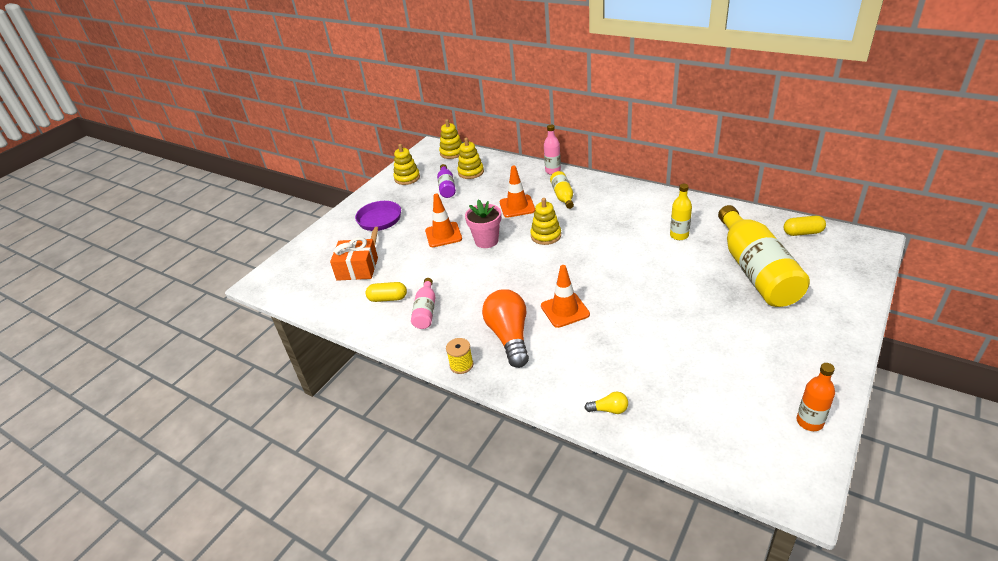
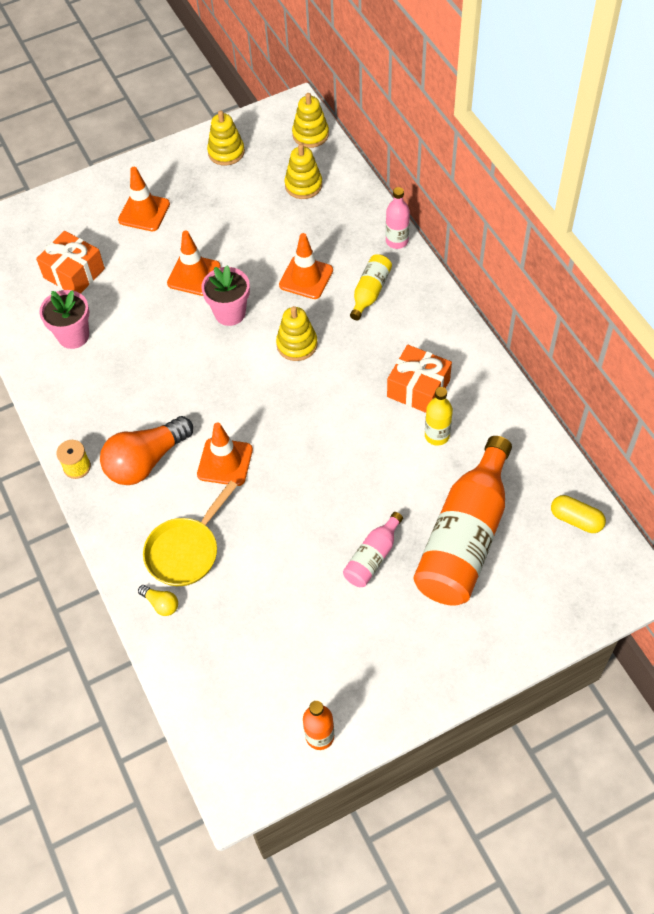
camera: 30 degrees right, 20 degrees up
purple pan [355,201,401,245] -> orange traffic cone [118,167,170,231]
yellow capsule [366,282,407,302] -> pink flower pot [39,290,89,349]
pink bottle [411,278,435,329] -> pink bottle moved to [343,512,403,587]
purple bottle [437,164,456,198] -> none
orange light bulb [482,289,529,368] -> orange light bulb turned 150 degrees counterclockwise [100,416,193,485]
yellow bottle [718,205,810,307] -> orange bottle [414,436,512,606]
none -> yellow pan [143,481,238,586]
none -> orange gift [387,345,452,413]

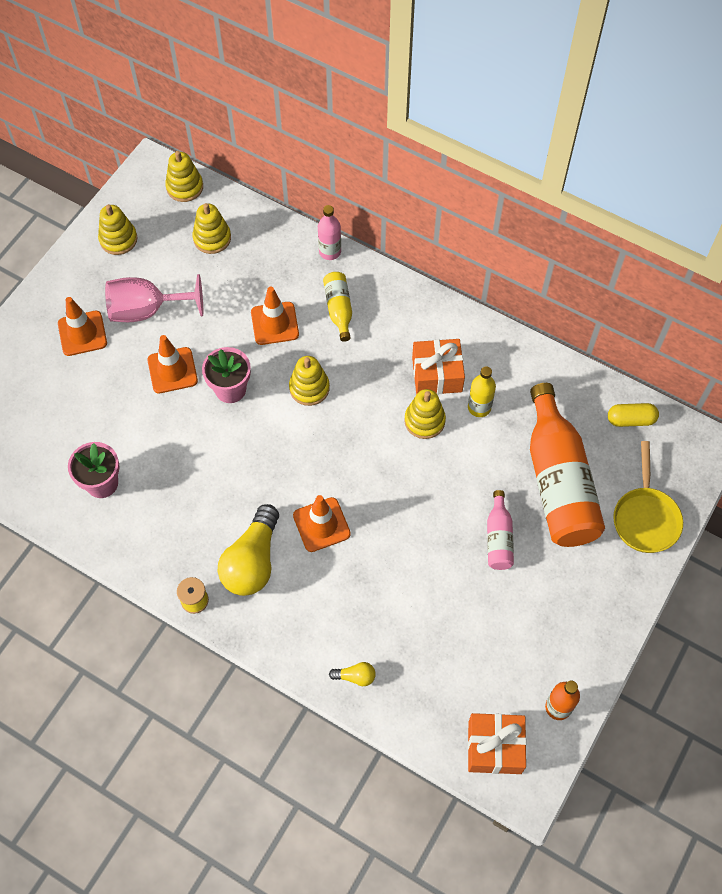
camera: 35 degrees left, 5 degrees up
orange gift [36,231,105,294] -> orange gift moved to [468,713,527,774]
orange light bulb [100,416,193,485] -> yellow light bulb [218,504,279,596]
yellow pan [143,481,238,586] -> yellow pan moved to [613,441,683,553]
none -> pink goblet [105,274,203,322]
none -> yellow stacking toy [404,389,446,439]

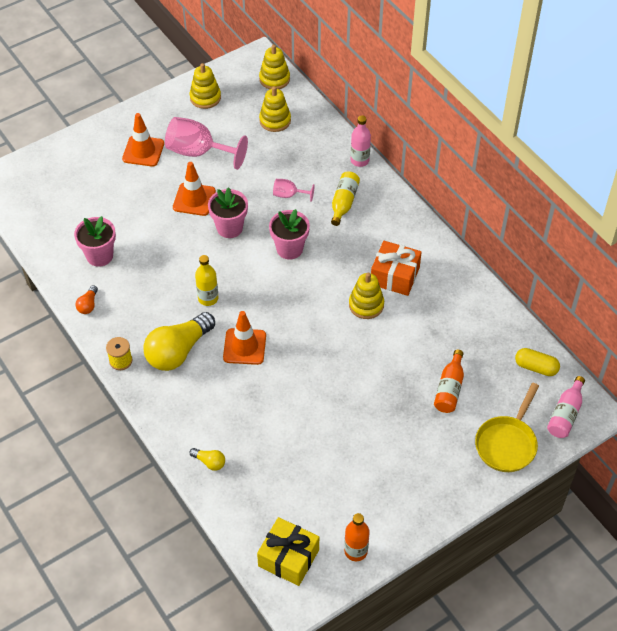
camera: 25 degrees right, 10 degrees down
orange traffic cone [251,287,299,345] -> pink goblet [273,179,315,202]
yellow stacking toy [289,356,330,406] -> pink flower pot [269,209,310,260]
yellow bottle [468,366,496,417] -> yellow bottle moved to [195,255,218,306]
orange gift [468,713,527,774] -> yellow gift [257,517,319,586]
pink bottle [487,490,514,570] -> pink bottle moved to [547,376,585,438]
orange bottle [530,383,605,547] -> orange bottle [434,350,464,413], size x0.47
none -> orange light bulb [76,285,98,314]

